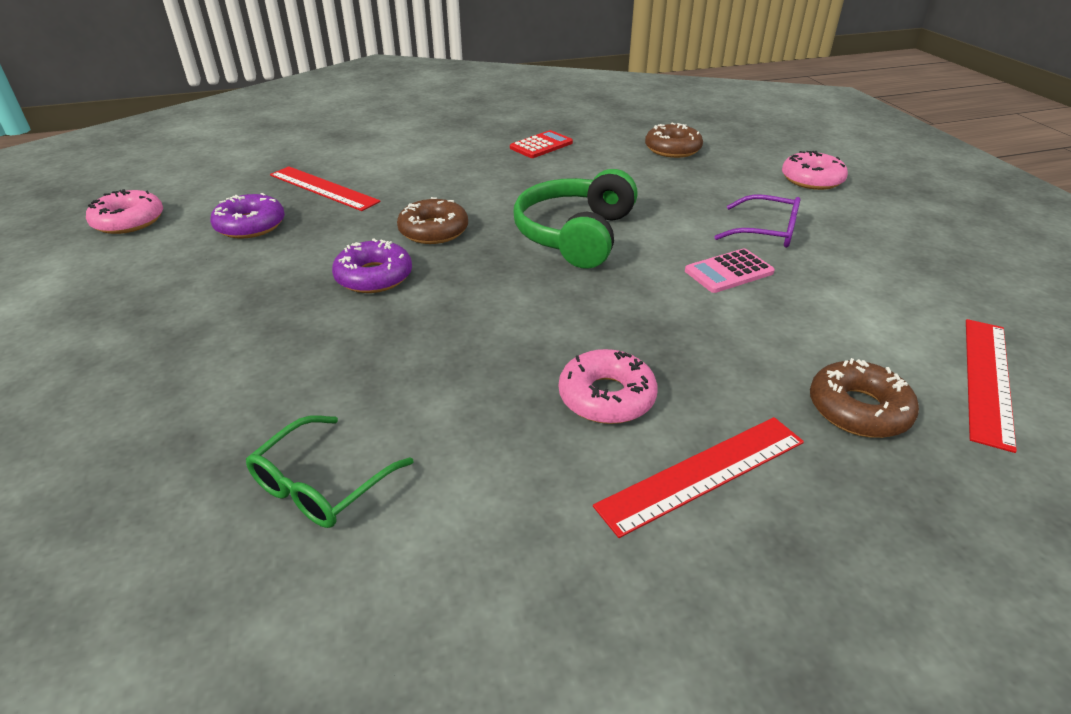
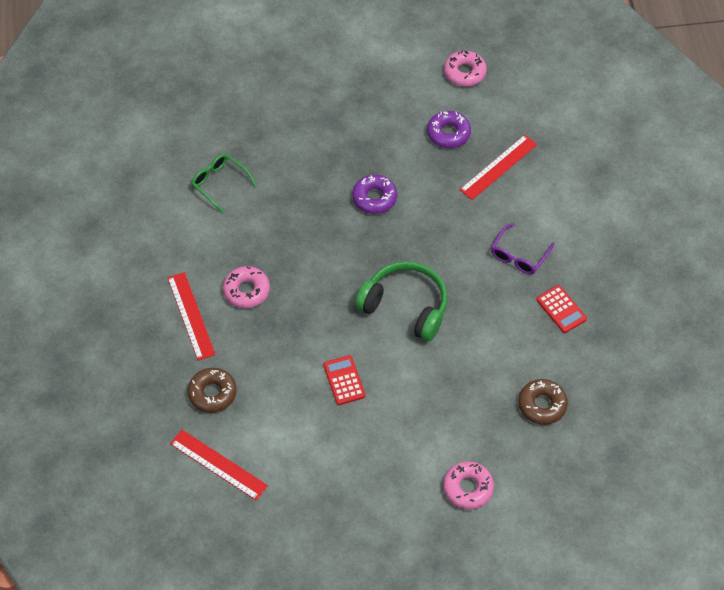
camera: 100 degrees right, 20 degrees up
brown donut [397,197,468,244] -> none
pink calculator [685,248,775,293] -> red calculator [323,355,365,405]
purple glasses [714,194,800,248] -> purple glasses moved to [491,223,554,274]

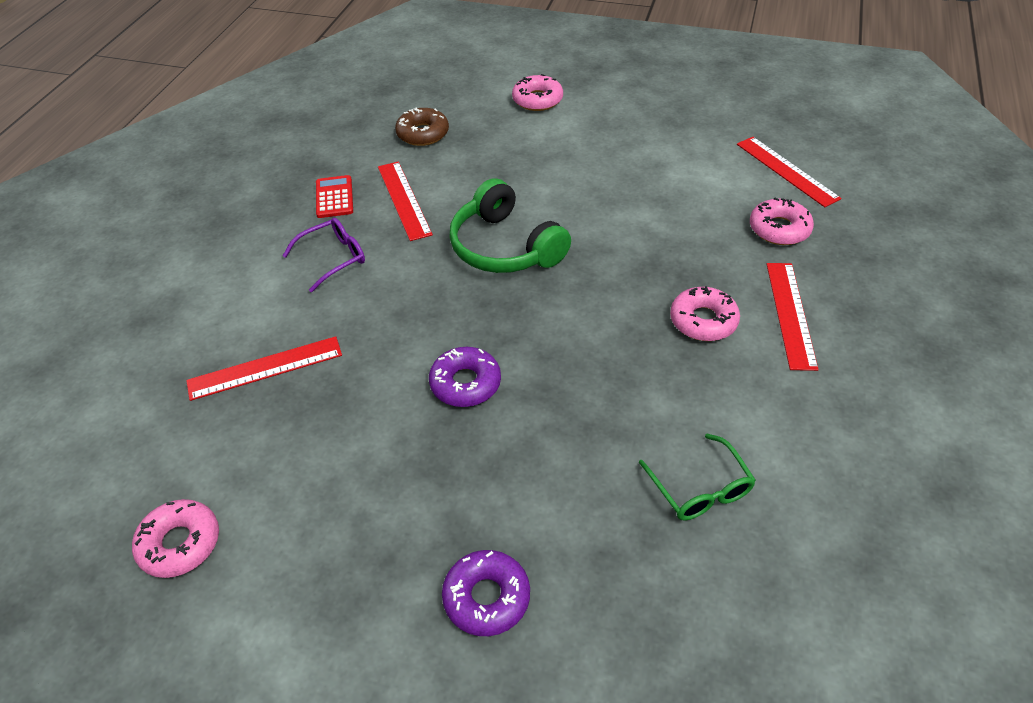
camera: 155 degrees left, 10 degrees down
brown donut [187,368,236,413] -> pink donut [750,198,814,245]
red calculator [323,355,365,405] -> none
purple donut [427,111,471,148] -> purple donut moved to [442,550,530,636]
none -> red ruler [378,162,433,241]

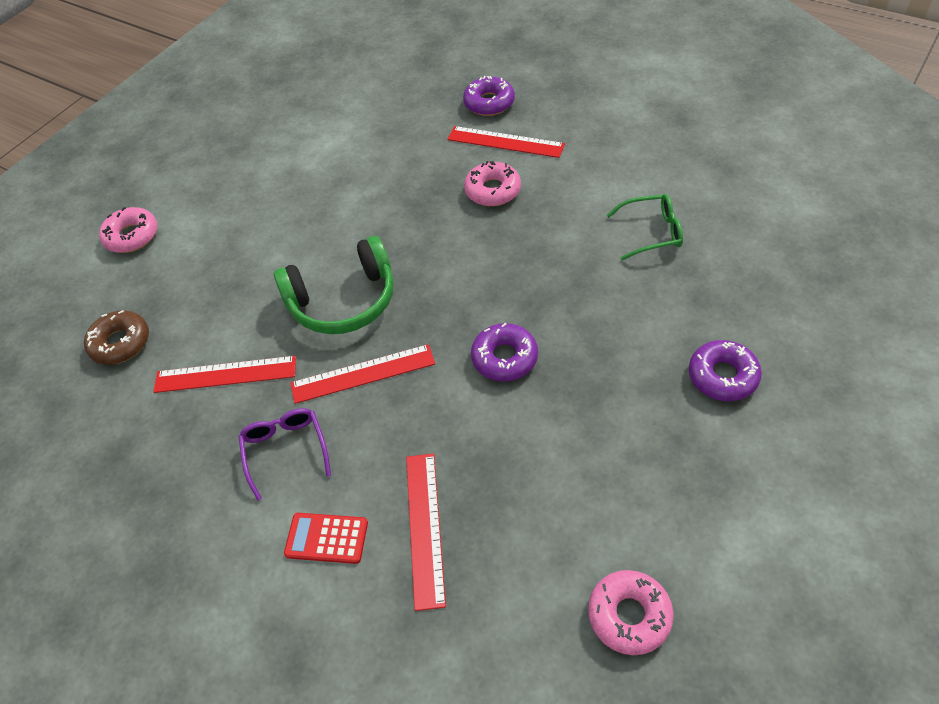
camera: 70 degrees left, 5 degrees up
red calculator [316,175,353,218] -> red calculator moved to [284,513,368,564]
red ruler [737,137,841,207] -> red ruler moved to [290,344,435,404]
pink donut [750,198,814,245] -> none
none -> purple donut [463,76,515,116]

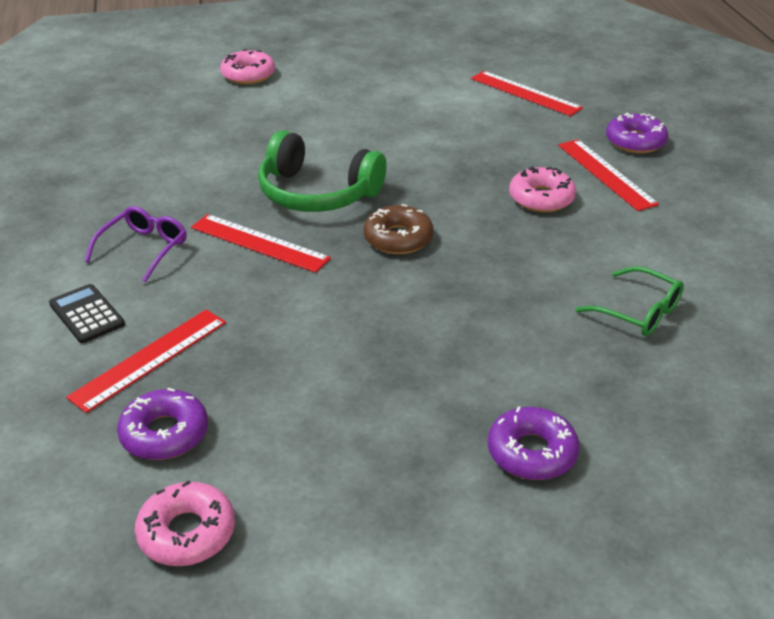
camera: 40 degrees right, 15 degrees down
brown donut [84,310,149,364] -> brown donut moved to [364,204,434,254]
red ruler [153,356,296,393] -> red ruler moved to [471,71,583,116]
red calculator [284,513,368,564] -> black calculator [49,284,125,343]
purple donut [471,323,538,381] -> purple donut moved to [117,388,208,460]

